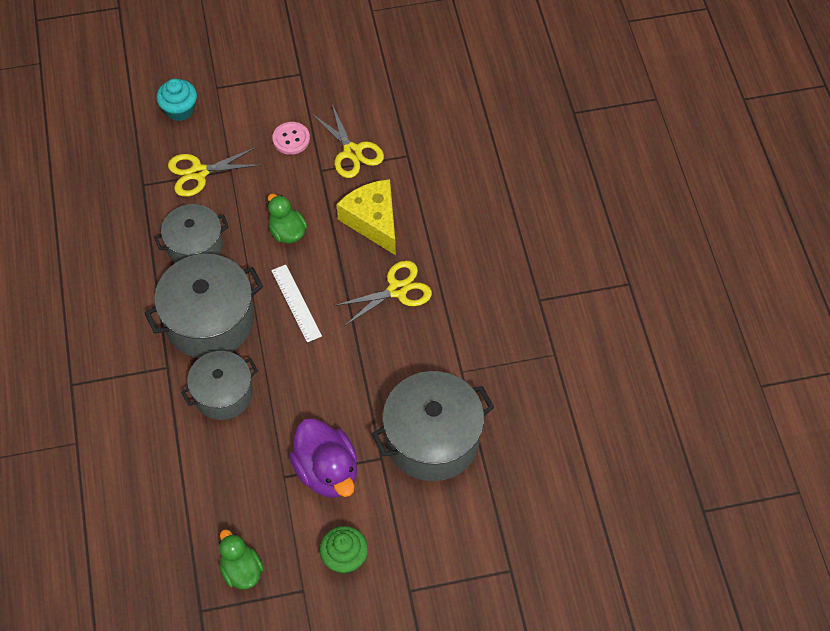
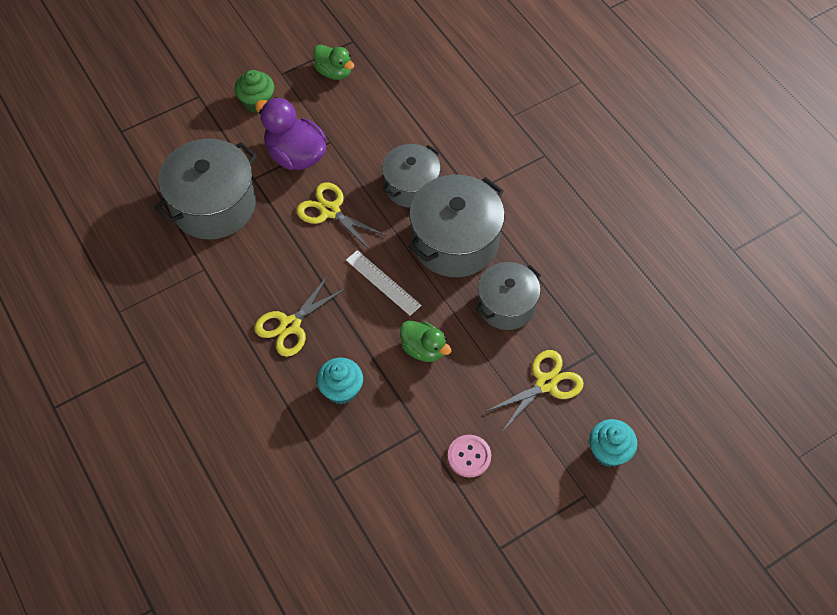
camera: 160 degrees right, 0 degrees up
yellow scissors [312,104,384,178] -> yellow scissors moved to [296,182,387,251]
yellow cheese [337,179,396,255] -> turquoise cupcake [317,358,363,404]

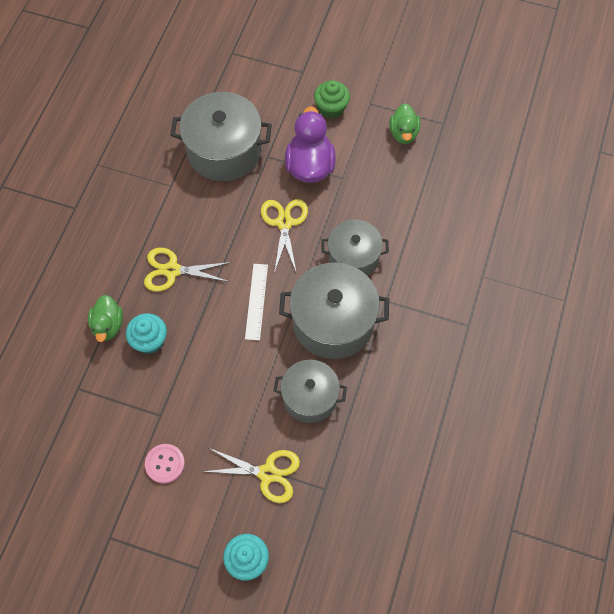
camera: 50 degrees right, 5 degrees up
green duck [400,321,452,362] -> green duck moved to [88,295,123,342]

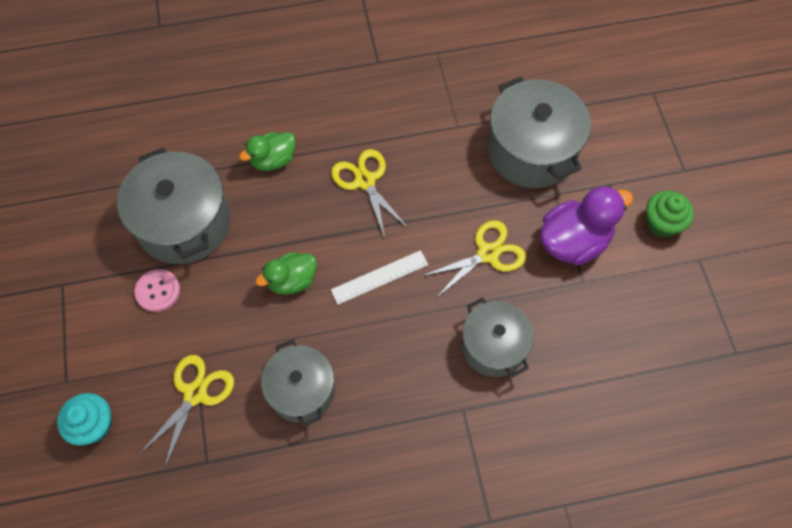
camera: 60 degrees right, 0 degrees up
turquoise cupcake [126,313,167,354] -> none
yellow scissors [202,448,300,503] -> yellow scissors turned 135 degrees counterclockwise [139,355,234,469]
grey pot [279,263,389,359] -> grey pot moved to [117,148,230,264]
green duck [389,103,420,144] -> green duck moved to [255,252,317,295]

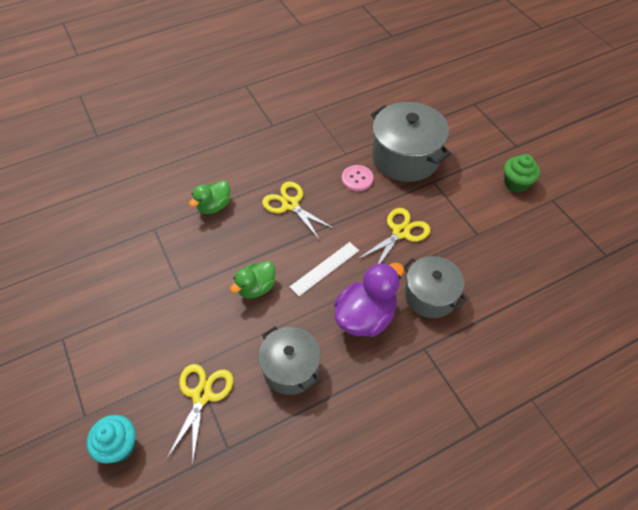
camera: 15 degrees left, 10 degrees down
grey pot [117,148,230,264] -> none
pink button [135,269,180,312] -> pink button moved to [342,165,373,191]
purple duck [540,186,633,265] -> purple duck moved to [334,262,404,337]

